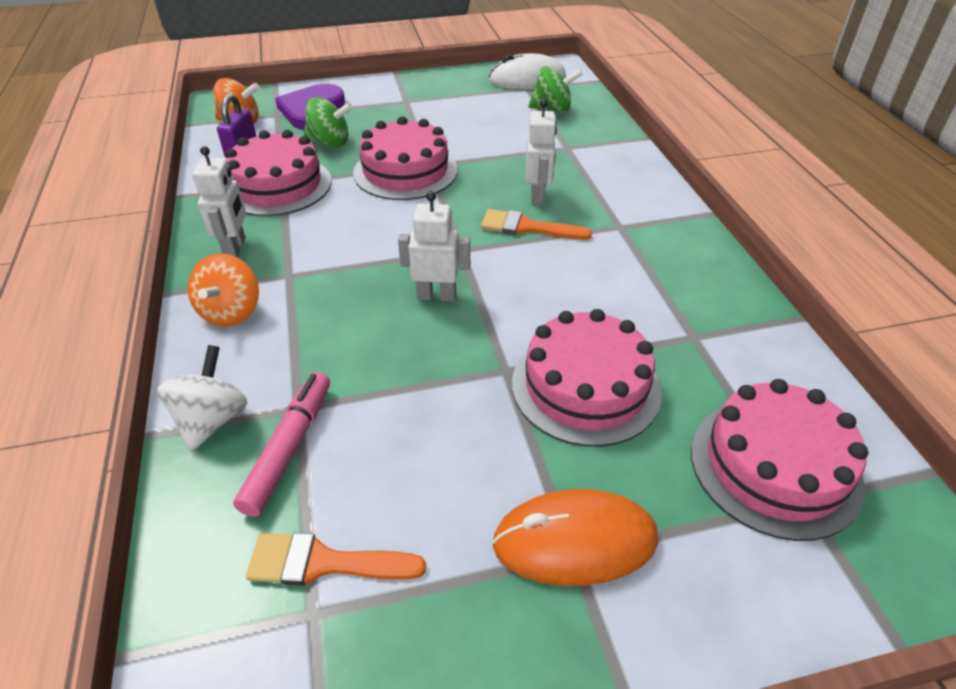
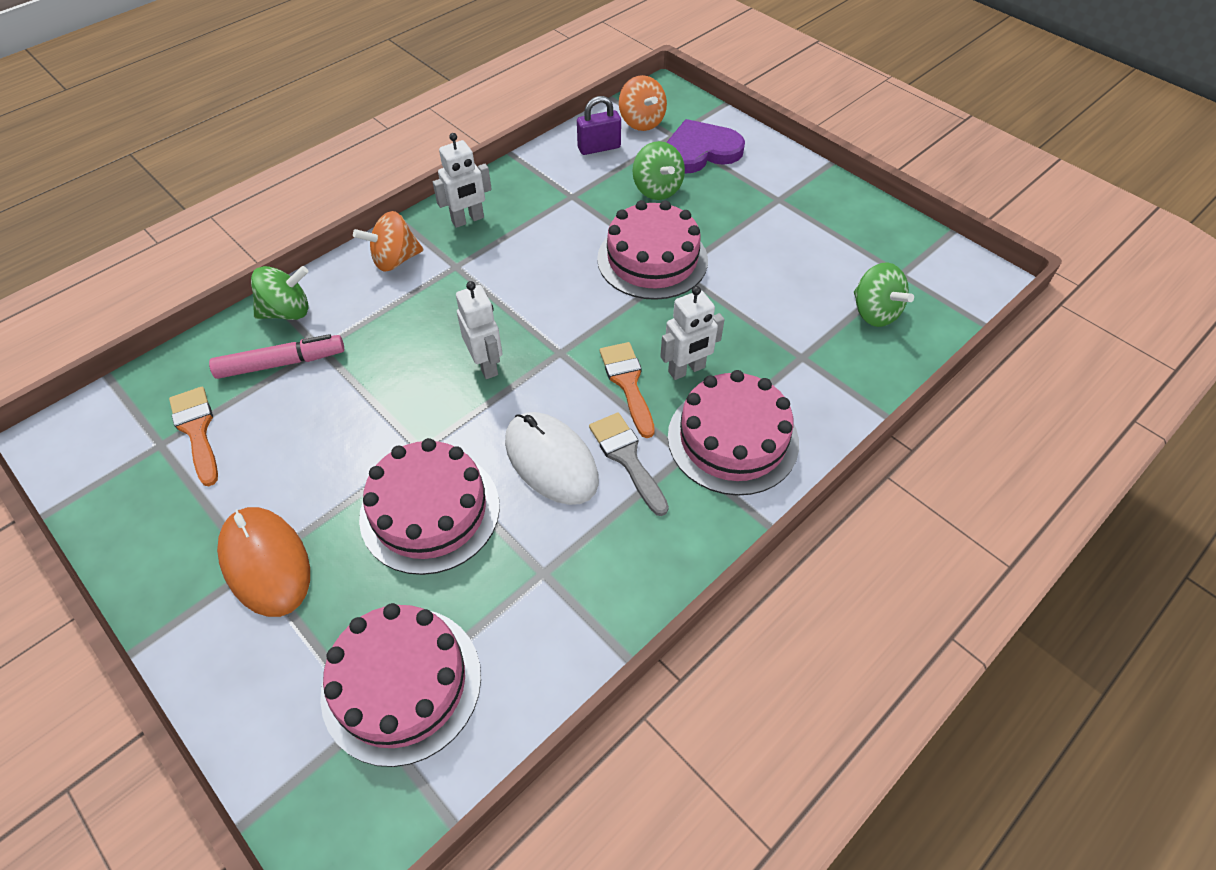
camera: 60 degrees right, 10 degrees up
white spinning top [157,345,247,452] -> green spinning top [251,266,309,320]
pink cake [225,130,332,216] -> pink cake moved to [668,370,799,496]
white mouse [489,53,566,89] -> white mouse moved to [505,412,599,505]
none -> grey brush [589,413,669,516]

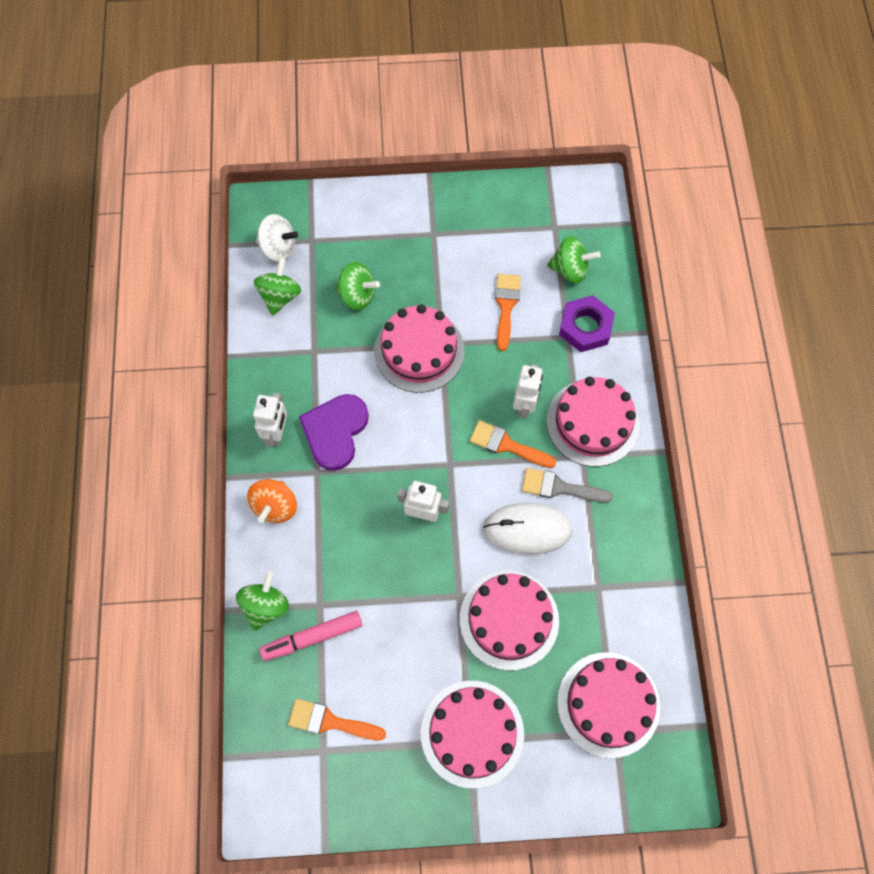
camera: 50 degrees left, 15 degrees up
pink marker [209,334,344,379] -> pink marker turned 135 degrees counterclockwise [260,611,363,661]
orange mouse [217,507,310,617] -> pink cake [421,681,524,788]
purple padlock [577,96,621,155] -> green spinning top [254,257,301,316]
orange spinning top [619,75,667,131] -> white spinning top [256,214,298,262]
purple heart [666,119,745,174] -> purple heart moved to [299,394,369,471]
none -> orange brush [495,274,521,351]
none -> purple nut [559,295,615,352]

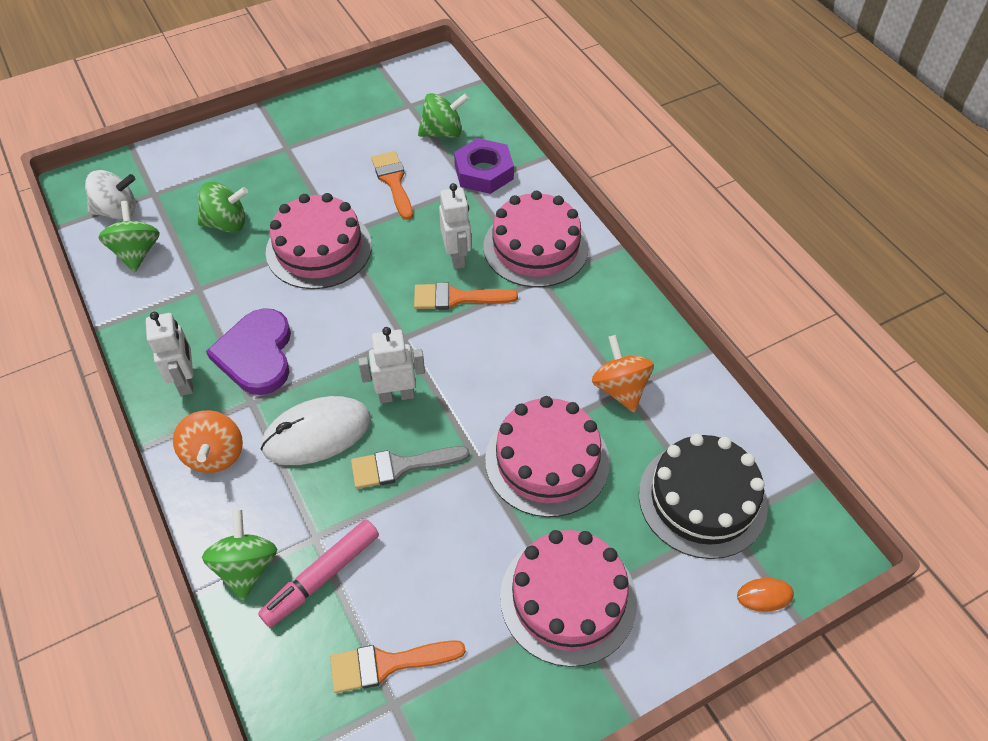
camera: 25 degrees left, 15 degrees down
white mouse [483,503,573,555] -> white mouse moved to [261,396,371,465]
grey brush [522,468,613,503] -> grey brush moved to [351,446,470,489]
pink cake [557,652,660,758] -> black cake [639,434,768,559]
none -> orange spinning top [592,335,654,412]
none -> orange mouse [737,578,794,612]

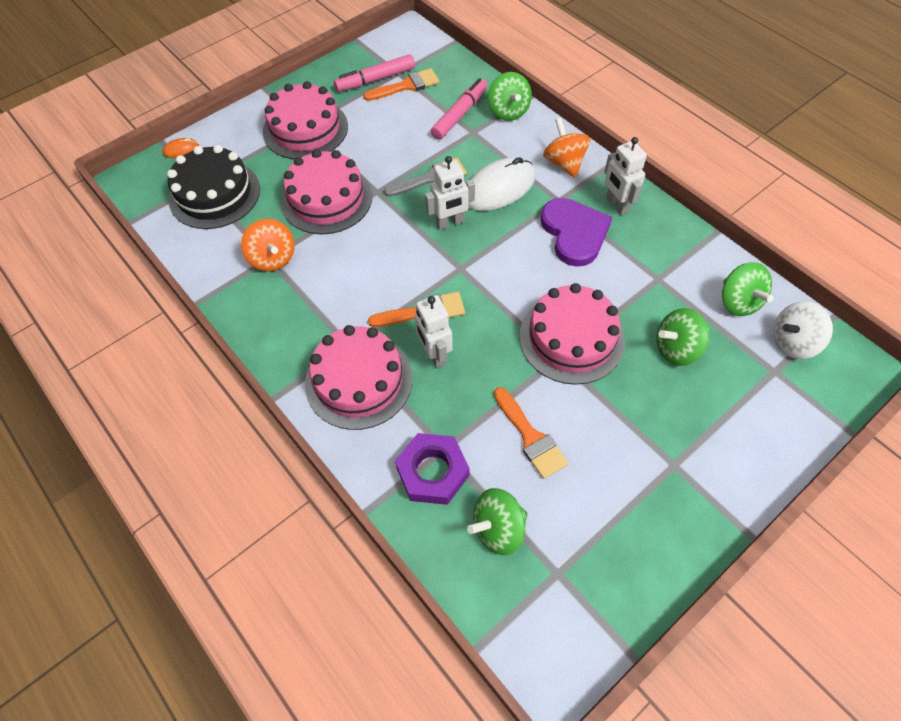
camera: 170 degrees right, 5 degrees up
none -> pink marker [334,54,415,92]

